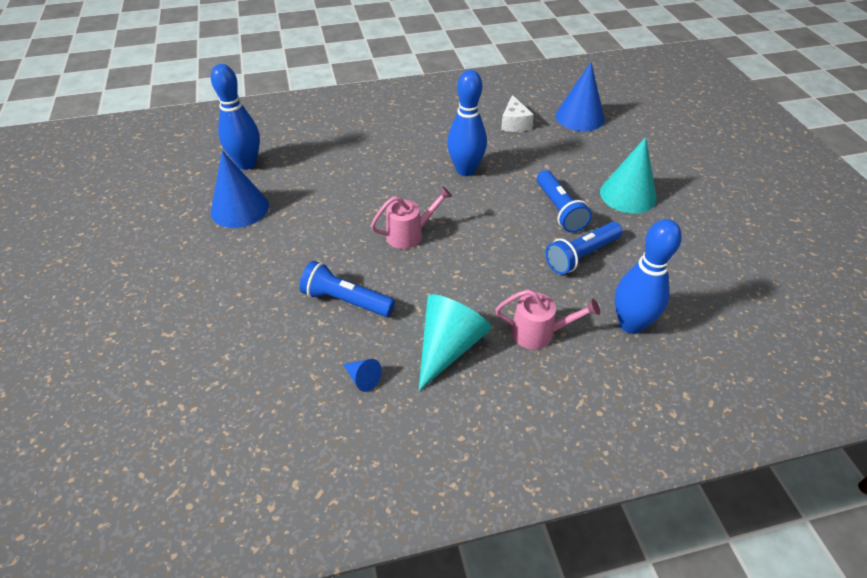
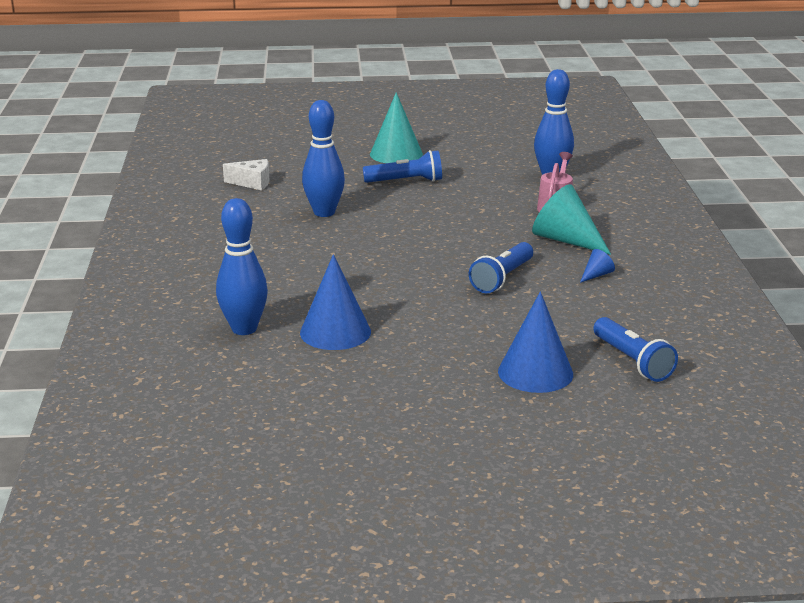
camera: 80 degrees left, 20 degrees down
pink watering can [371,186,452,249] -> none
blue flashlight [545,222,622,275] -> blue flashlight moved to [593,317,678,382]
blue cone [556,62,604,131] -> blue cone moved to [498,292,573,393]

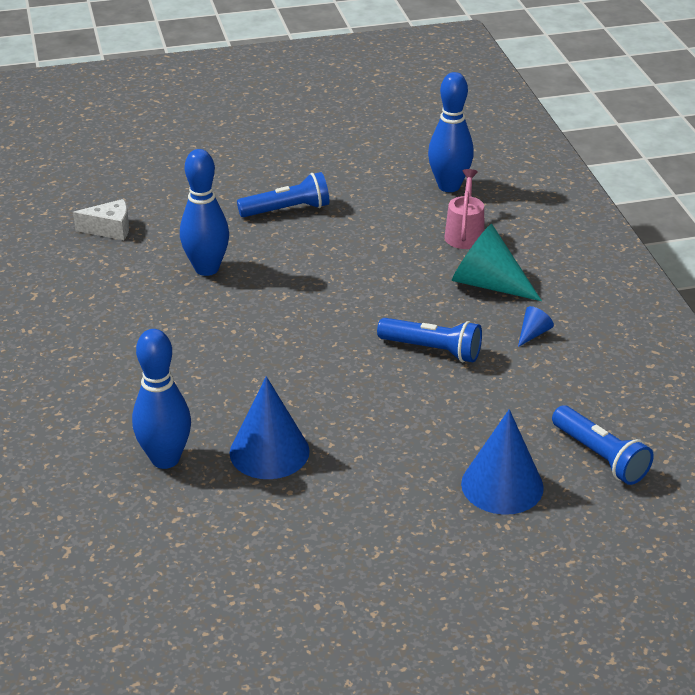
camera: 10 degrees left, 10 degrees up
turquoise cone [370,92,423,163] -> none
blue flashlight [469,242,533,293] -> blue flashlight turned 90 degrees counterclockwise [377,318,482,362]

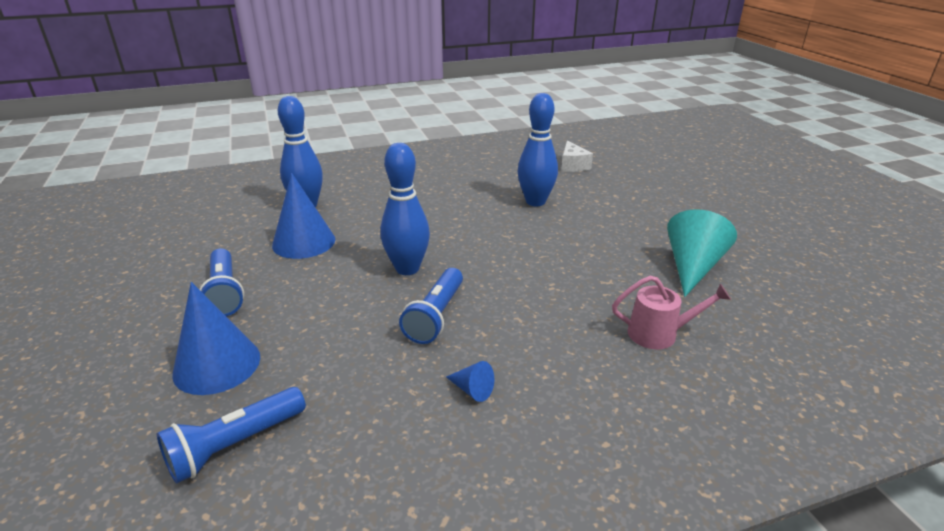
camera: 85 degrees right, 5 degrees down
blue flashlight [237,172,329,217] -> blue flashlight moved to [199,248,244,316]
blue bowling pin [428,72,474,192] -> blue bowling pin moved to [380,143,430,275]
turquoise cone [452,224,542,301] -> turquoise cone moved to [667,209,737,297]

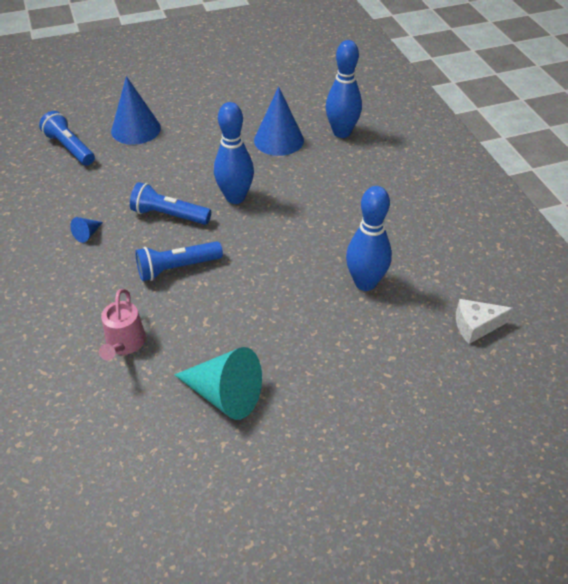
camera: 90 degrees right, 15 degrees up
blue flashlight [199,248,244,316] -> blue flashlight moved to [135,241,223,281]

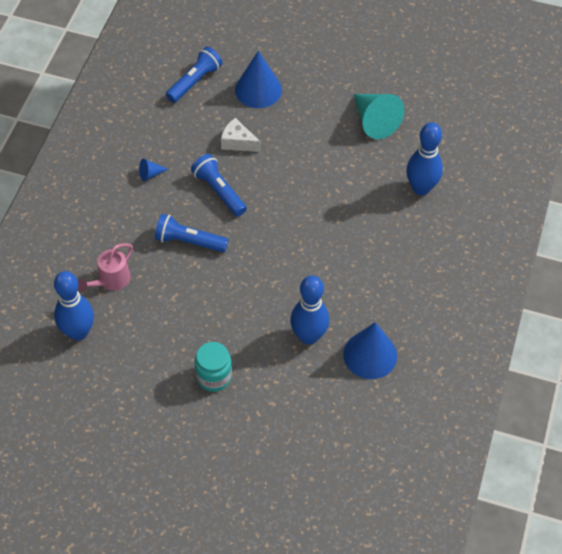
camera: 35 degrees right, 10 degrees up
blue flashlight [39,111,95,165] -> blue flashlight turned 45 degrees clockwise [166,47,223,103]
turquoise cone [174,347,262,420] -> turquoise cone moved to [354,94,404,139]
blue bowling pin [214,102,254,204] -> blue bowling pin moved to [54,271,94,341]
blue cone [254,87,304,156] -> blue cone moved to [343,322,397,379]
white cheese [456,299,513,344] -> white cheese moved to [221,118,261,152]
none -> turquoise jar [195,342,232,392]

